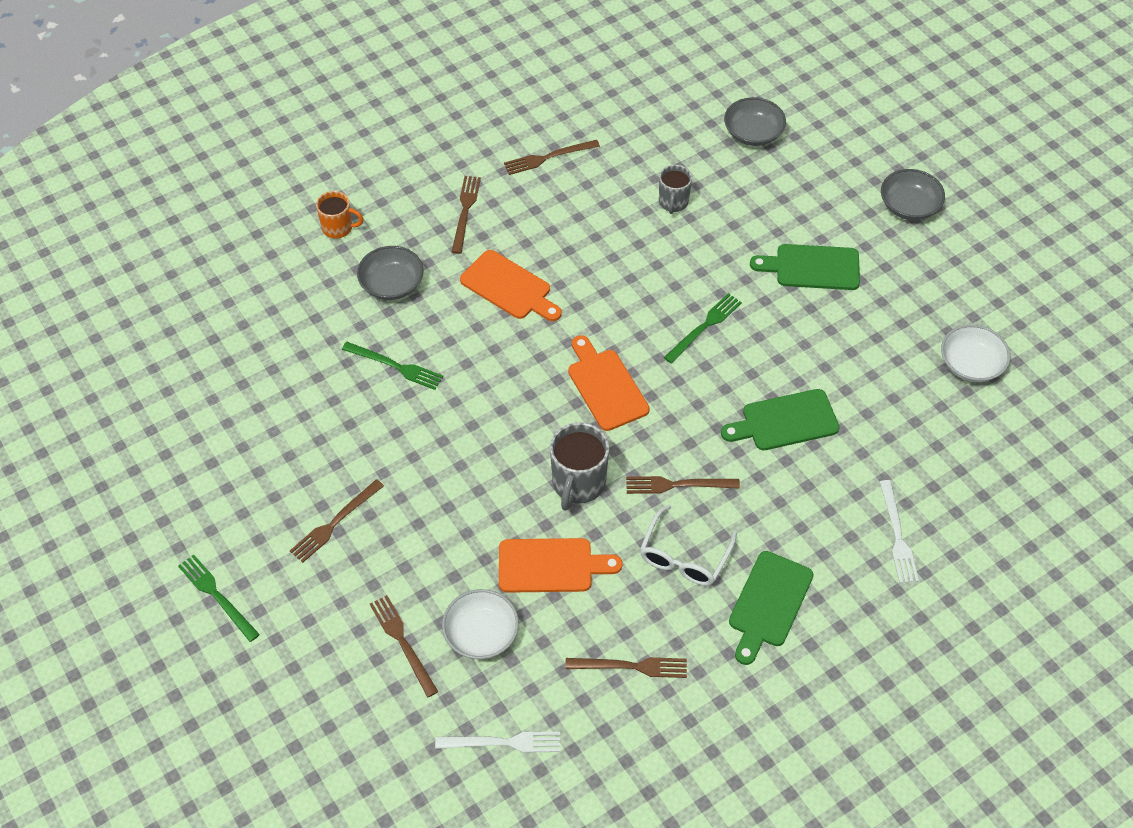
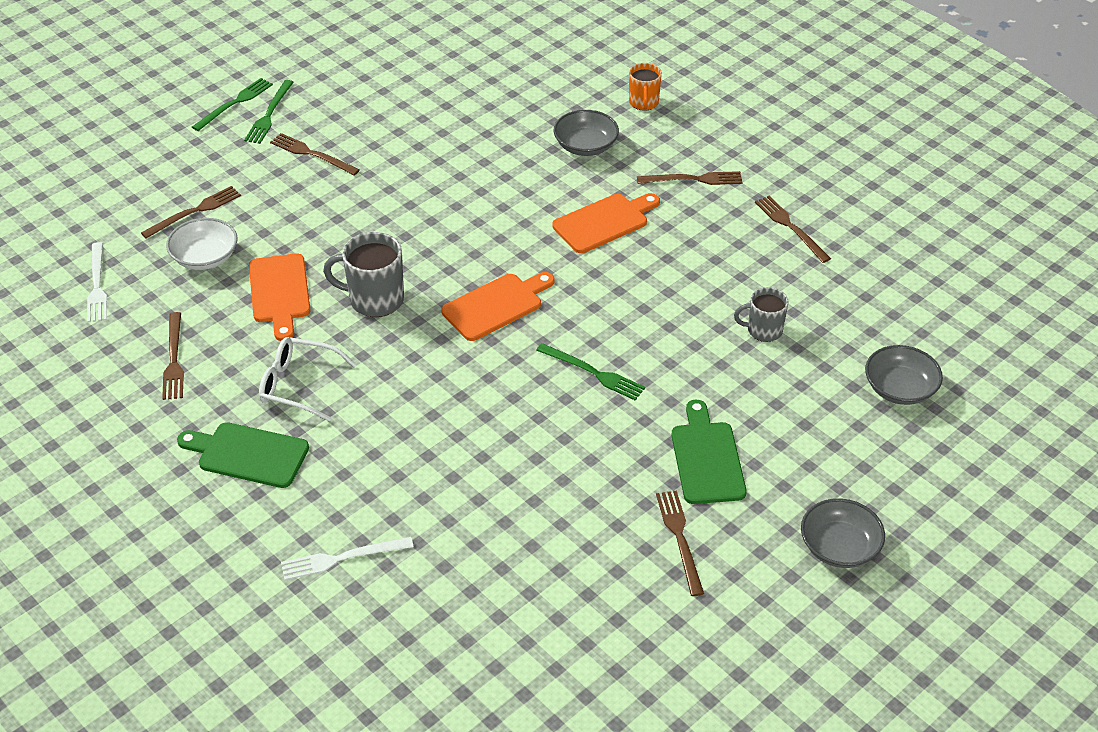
camera: 80 degrees right, 10 degrees down
green fork [342,342,443,390] -> green fork moved to [244,80,294,144]
orange cutting board [460,250,562,321] -> orange cutting board turned 150 degrees counterclockwise [552,193,660,253]
brown fork [626,476,740,494] -> brown fork moved to [656,490,704,596]
green cutting board [721,389,839,450] -> none
white bowl [941,325,1010,382] -> none

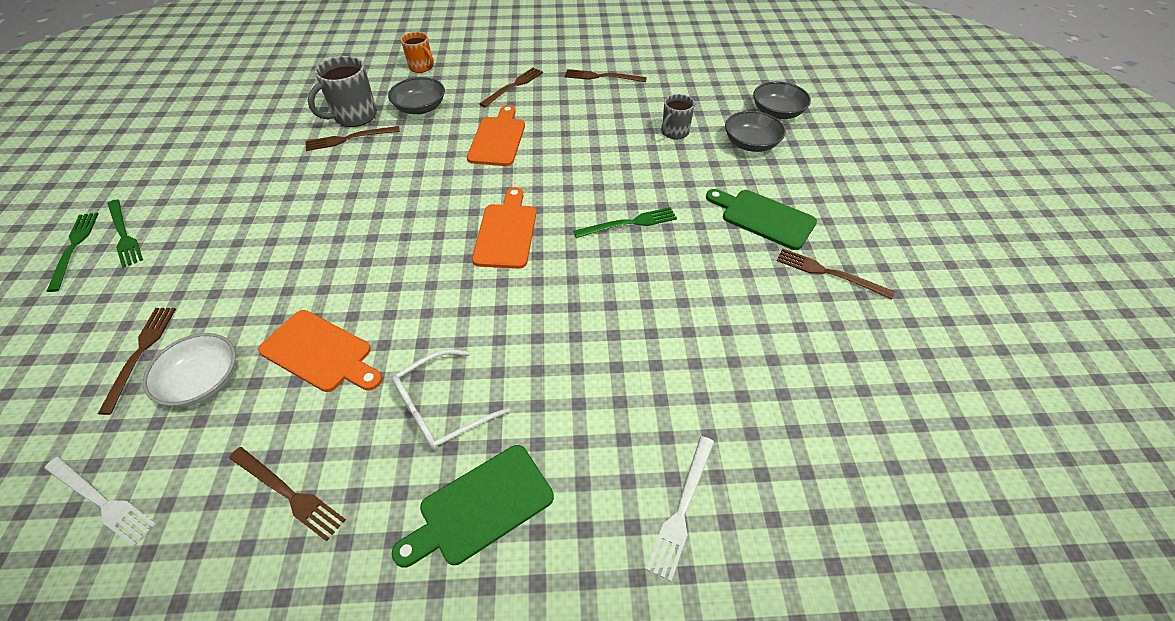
camera: 50 degrees left, 5 degrees up
brown fork [270,133,360,175] -> brown fork moved to [306,126,400,151]
grey mug [323,232,404,317] -> grey mug moved to [308,56,377,127]
grey bowl [801,498,885,568] -> grey bowl moved to [725,111,786,152]

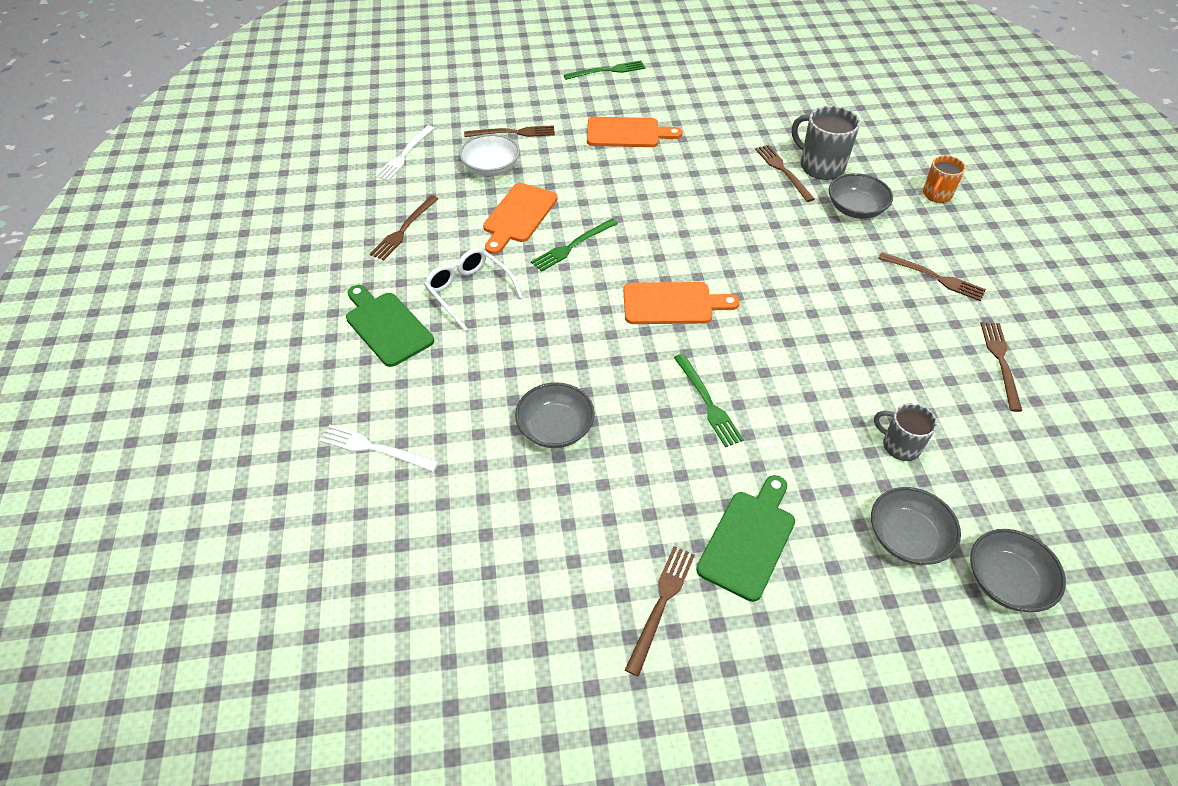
camera: 85 degrees right, 0 degrees up
green fork [108,199,143,268] -> green fork moved to [531,219,618,272]
orange cutting board [467,105,525,166] -> orange cutting board moved to [587,117,683,147]
none -> grey bowl [515,382,595,448]

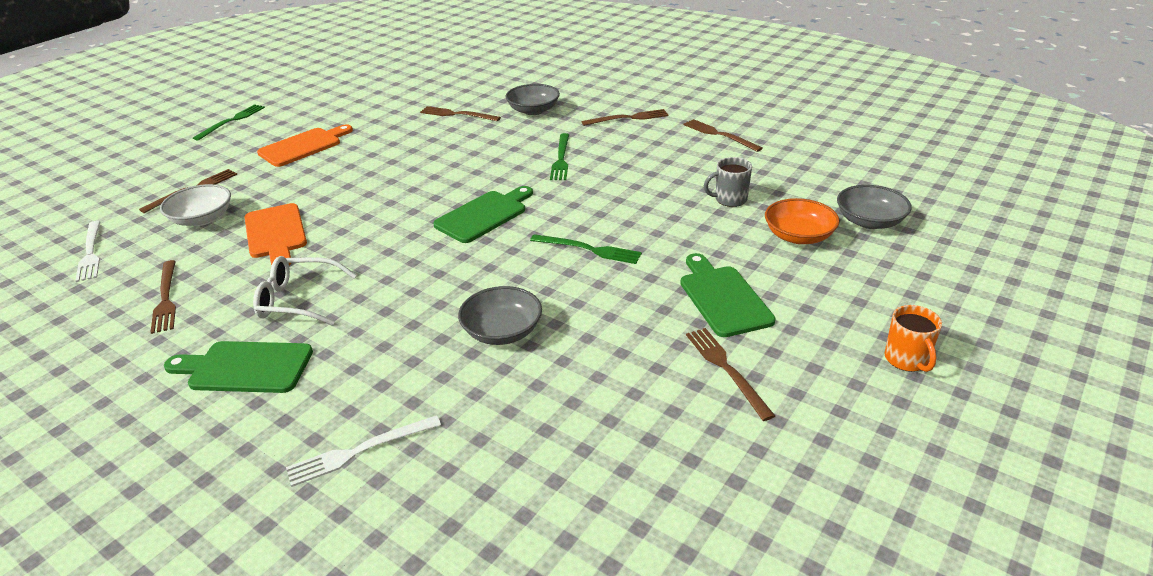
camera: 45 degrees left, 15 degrees down
green fork [531,219,618,272] -> green fork moved to [550,133,569,180]
orange cutting board [623,282,740,324] -> green cutting board [433,186,533,243]
grey mug [792,106,860,180] -> none
grey bowl [871,487,961,565] -> orange bowl [765,198,840,244]
orange mug [923,155,966,203] -> orange mug moved to [884,305,942,372]

